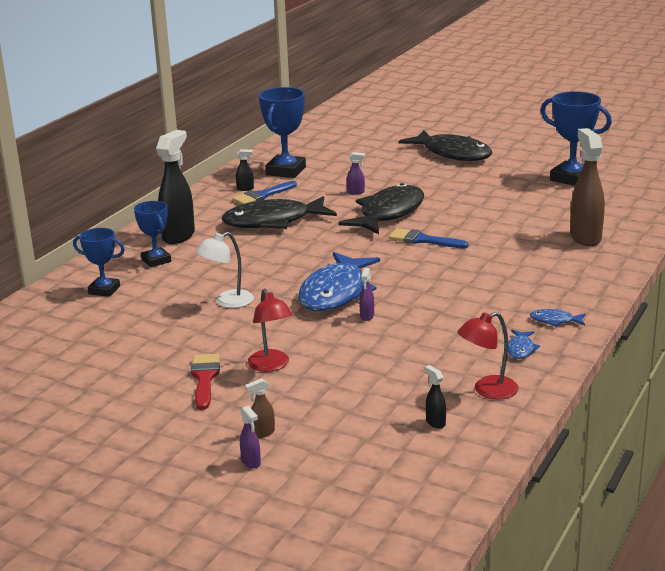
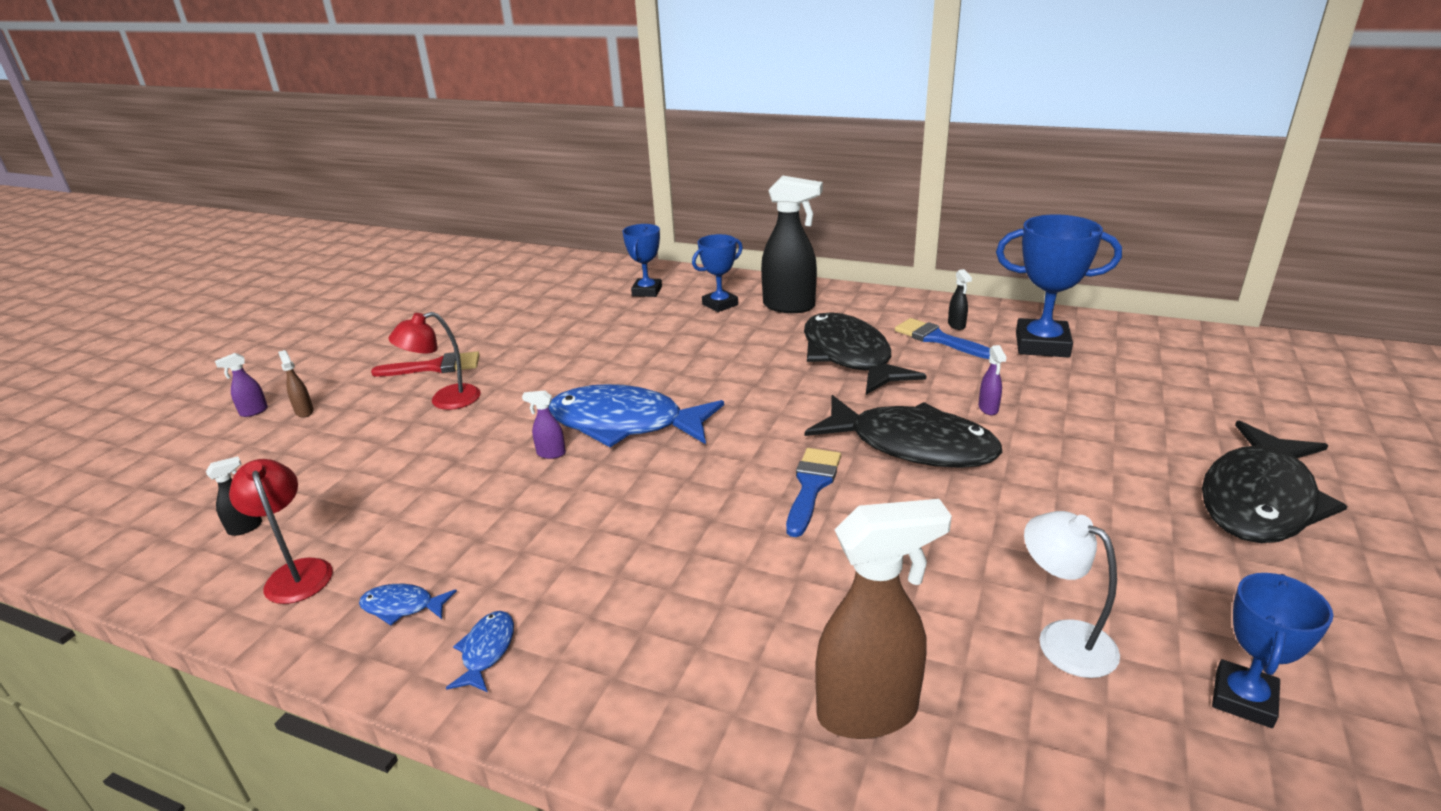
camera: 85 degrees right, 5 degrees up
white lamp [196,232,254,308] -> white lamp moved to [1024,511,1120,678]
blue trophy [540,91,612,186] -> blue trophy [1212,573,1334,728], size x0.62

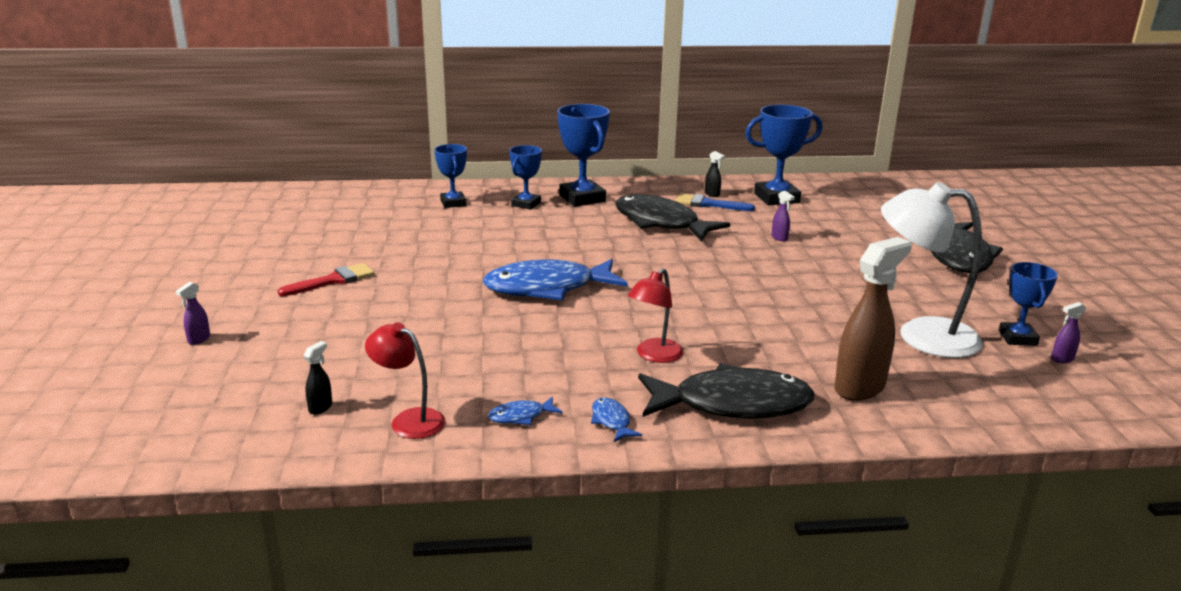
camera: 30 degrees left, 5 degrees down
brown spray bottle [278,350,314,418] -> none
red lamp [388,312,481,410] -> red lamp moved to [628,268,684,363]
purple spray bottle [522,391,566,459] -> purple spray bottle moved to [1051,302,1086,363]
black spray bottle [761,176,823,313] -> blue trophy [558,104,610,207]
blue brush [786,448,841,537] -> none
black fish [805,395,1003,468] -> black fish moved to [638,363,815,419]
white lamp [1024,511,1120,678] -> white lamp [881,182,983,358], size x1.75

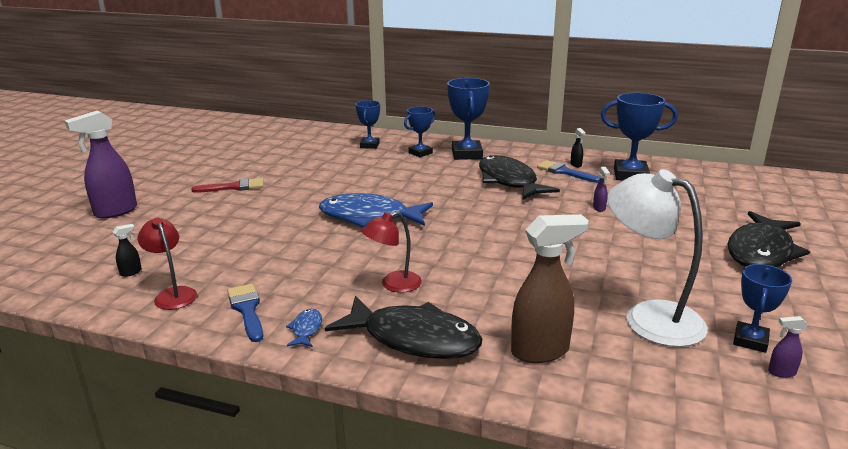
camera: 25 degrees right, 0 degrees up
purple spray bottle [176,282,210,345] -> purple spray bottle [65,110,137,218], size x2.36
blue fish [488,397,563,425] -> blue brush [227,284,263,342]

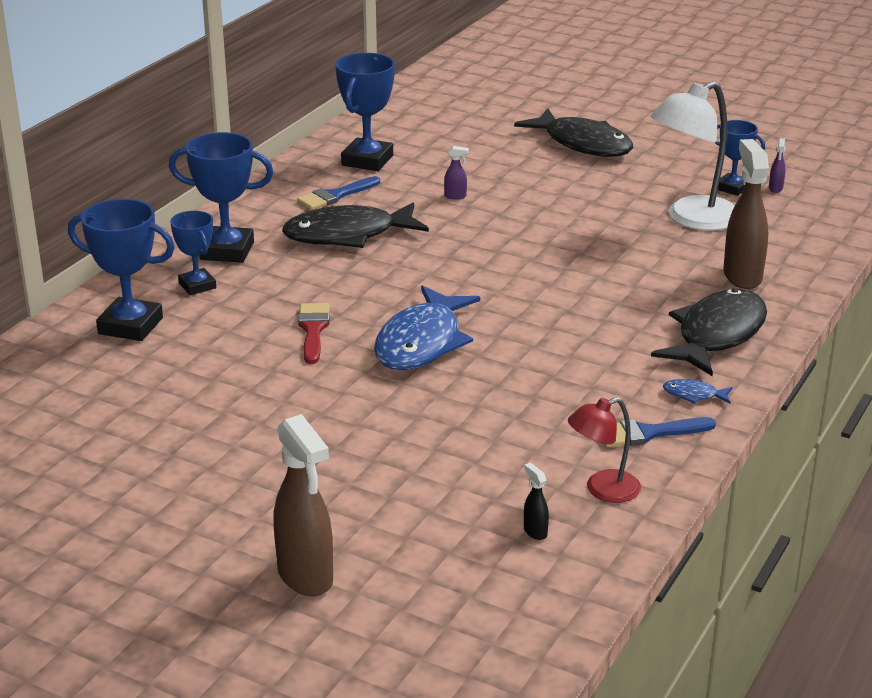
camera: 80 degrees left, 5 degrees up
purple spray bottle [65,110,137,218] -> brown spray bottle [273,414,333,596]
red brush [191,178,264,193] -> red brush moved to [298,303,330,364]
blue trophy [355,100,380,149] -> blue trophy [68,199,175,341], size x1.62
red lamp [362,211,422,293] -> none
black spray bottle [570,128,586,167] -> none

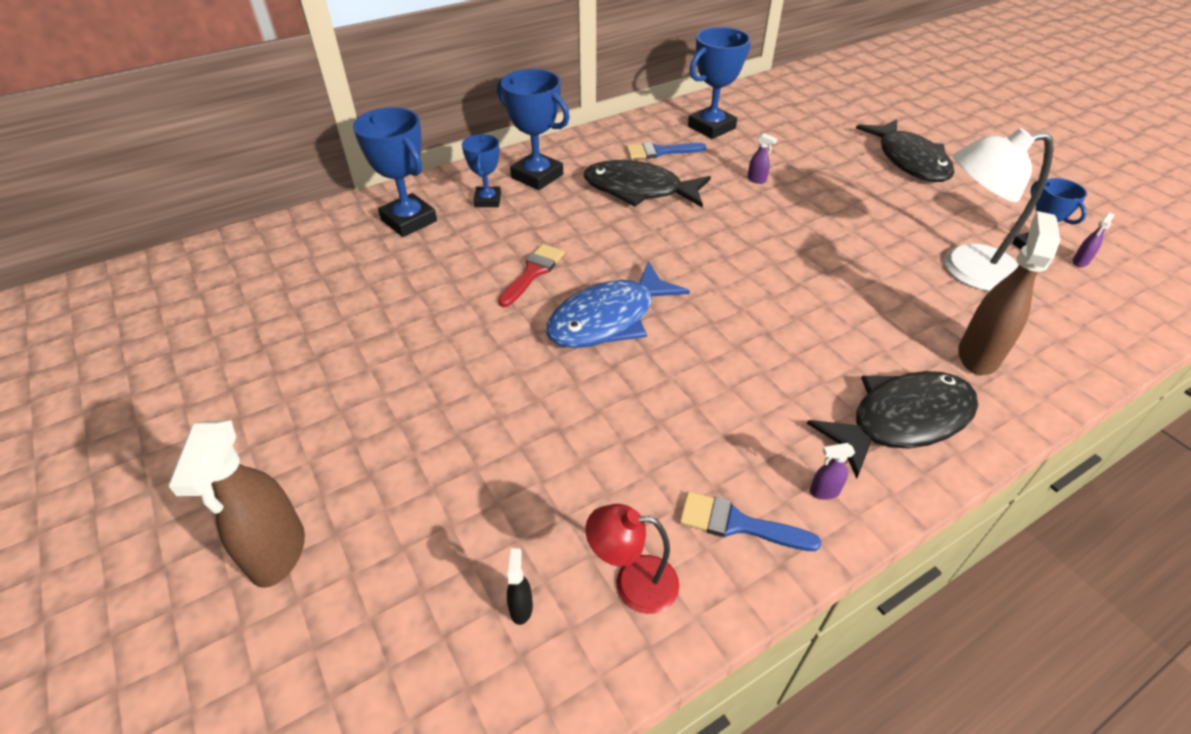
camera: 30 degrees right, 15 degrees up
blue fish [663,379,733,404] -> purple spray bottle [810,443,855,500]

